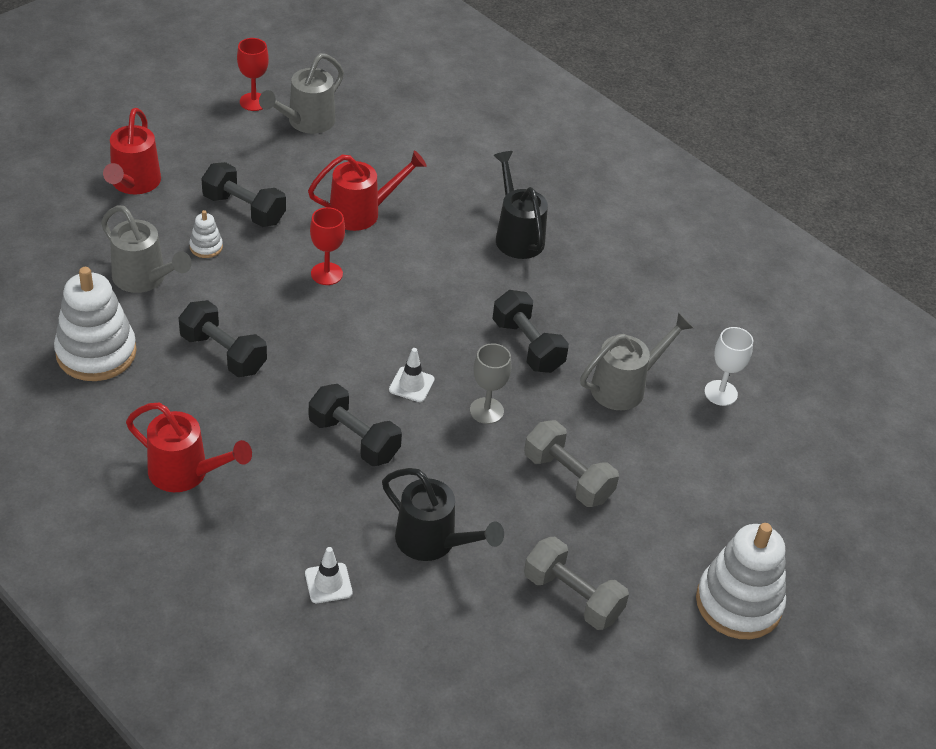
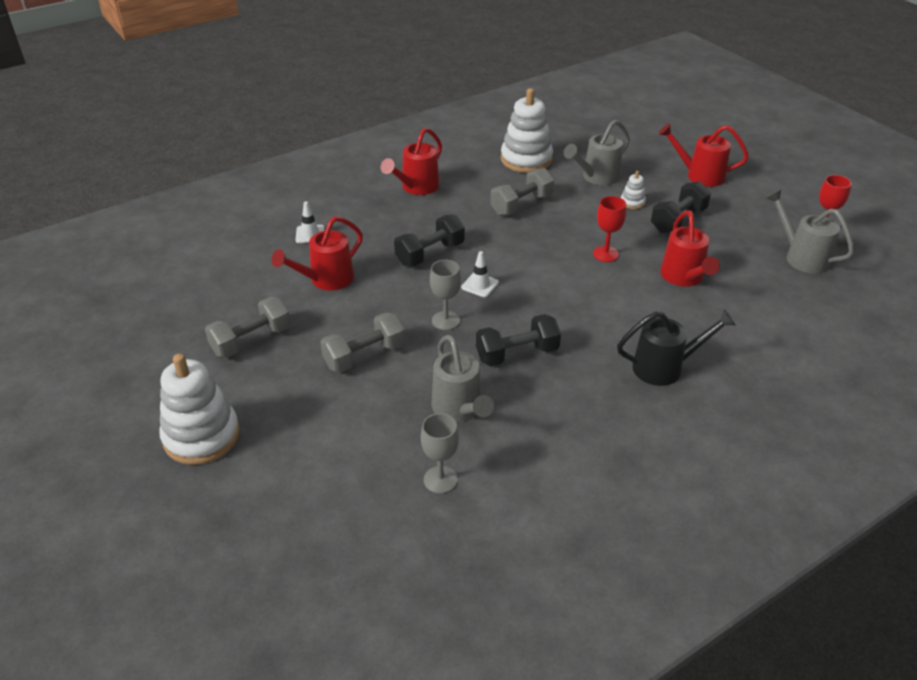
camera: 105 degrees right, 5 degrees down
black dumbbell [179,300,267,377] -> grey dumbbell [490,168,554,216]
black watering can [382,468,504,561] -> red watering can [271,216,363,290]
white goblet [704,327,753,406] -> grey goblet [421,413,459,494]

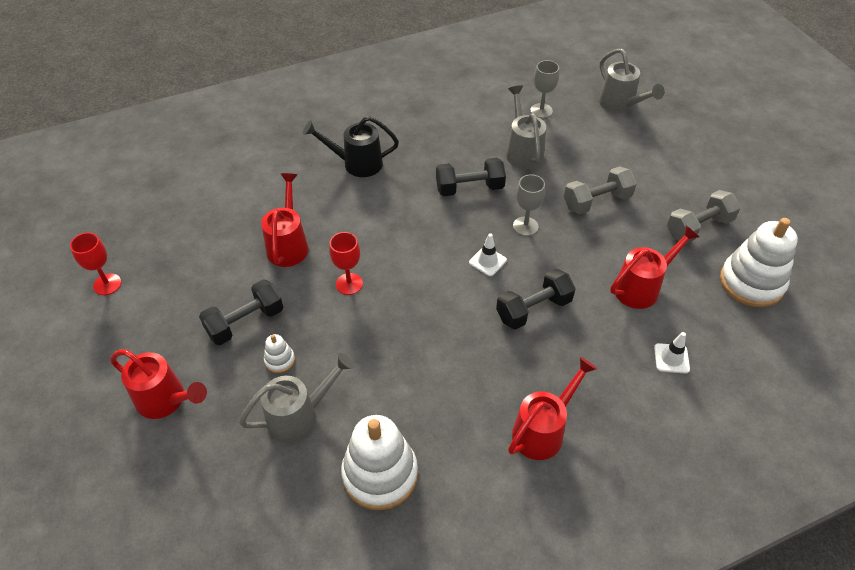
camera: 170 degrees left, 10 degrees up
white stacking toy [160,354,240,465] -> white stacking toy moved to [720,218,798,307]
grey dumbbell [490,168,554,216] -> none
grey watering can [766,190,854,273] -> grey watering can moved to [599,49,665,113]

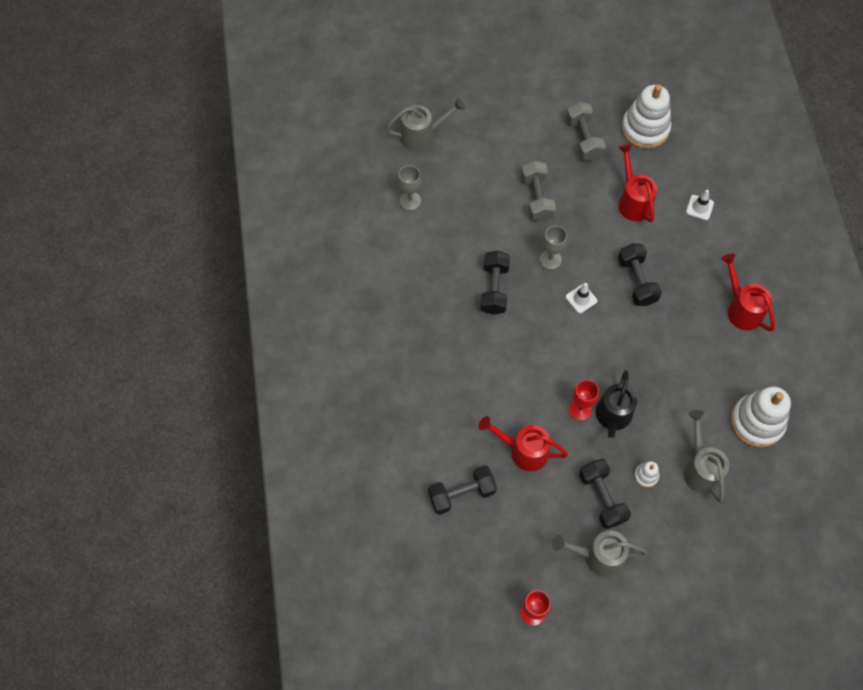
camera: 75 degrees left, 15 degrees up
red watering can [110,349,207,419] -> none
black watering can [303,116,399,177] -> black watering can moved to [596,370,637,451]
grey watering can [506,85,546,169] -> grey watering can moved to [552,531,648,577]
none -> black dumbbell [428,465,497,515]

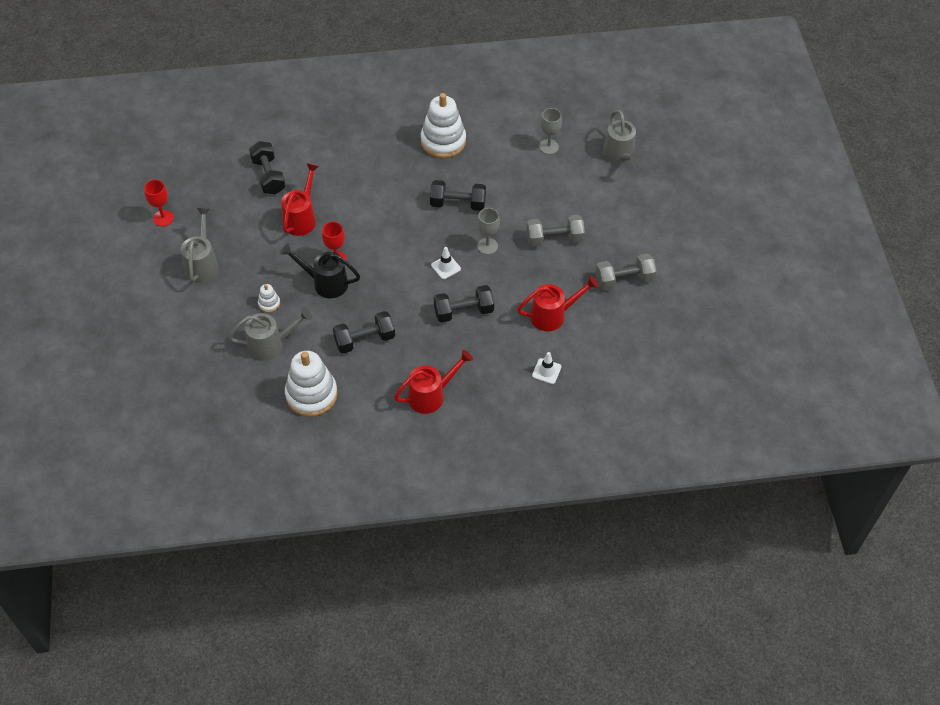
camera: 90 degrees right, 10 degrees down
black dumbbell [579,459,631,529] -> black dumbbell moved to [333,311,395,354]
white stacking toy [622,84,671,149] -> white stacking toy moved to [421,93,466,158]

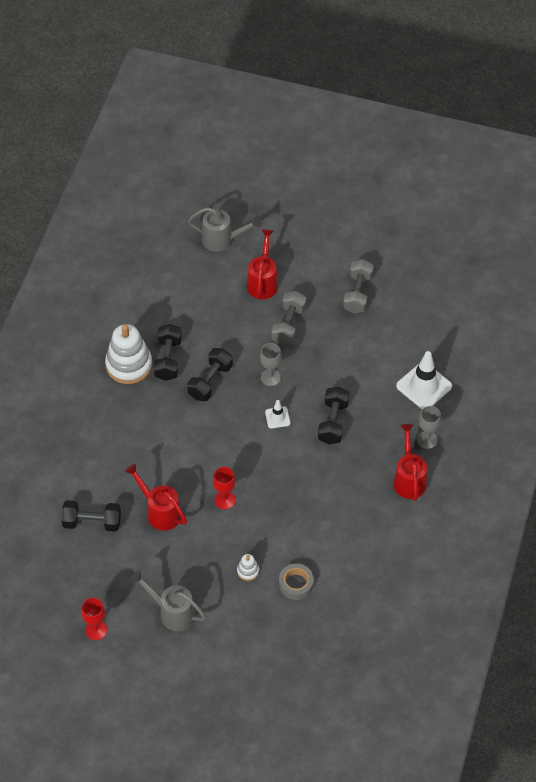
camera: 65 degrees left, 0 degrees up
grey watering can [228,307,312,361] -> grey tape [279,564,314,600]
black watering can [280,243,360,298] -> none
white stacking toy [285,351,338,417] -> none
black dumbbell [333,311,395,354] -> black dumbbell moved to [154,324,182,381]
red watering can [517,276,598,331] -> red watering can moved to [247,229,278,299]
white traffic cone [532,352,561,384] -> white traffic cone [396,351,452,409], size x1.92
grey goblet [539,108,562,154] -> grey goblet moved to [417,406,441,449]

